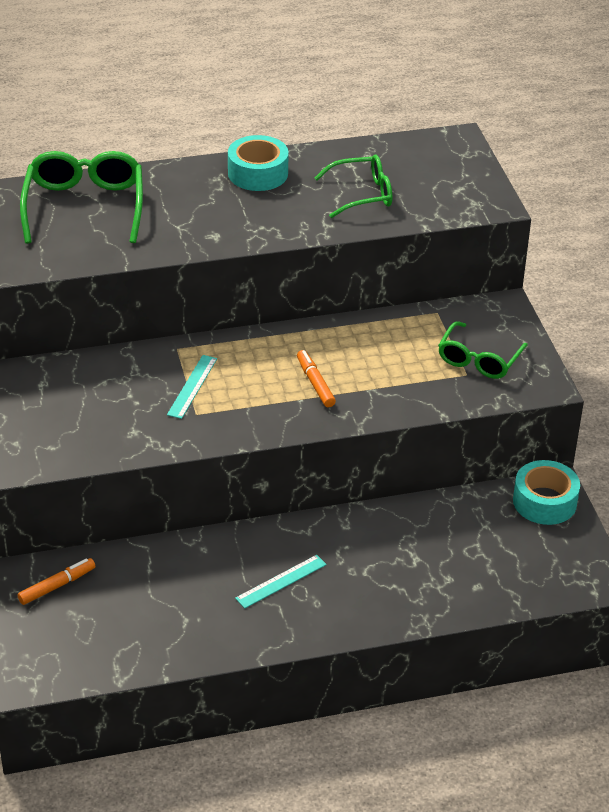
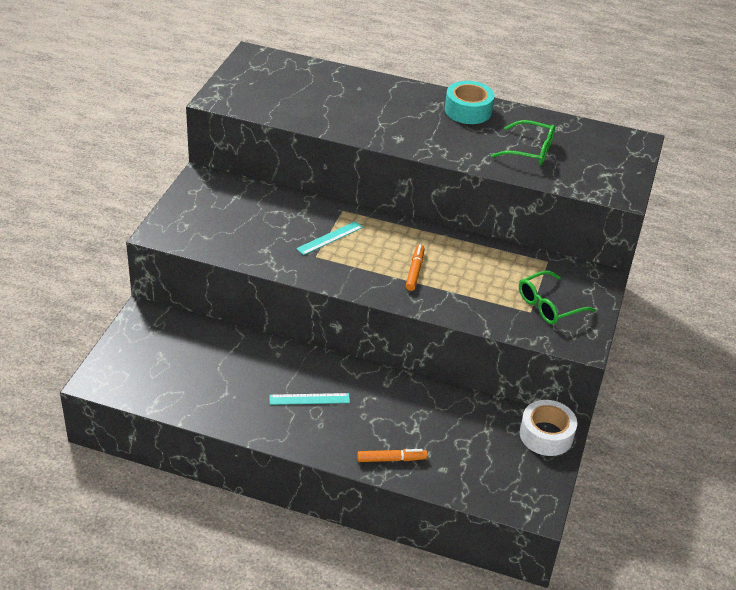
camera: 30 degrees right, 0 degrees up
orange marker [17,558,95,605] -> orange marker moved to [357,449,427,462]
green glasses [20,151,143,244] -> none
turquoise tape [513,460,580,525] -> white tape [520,400,577,456]

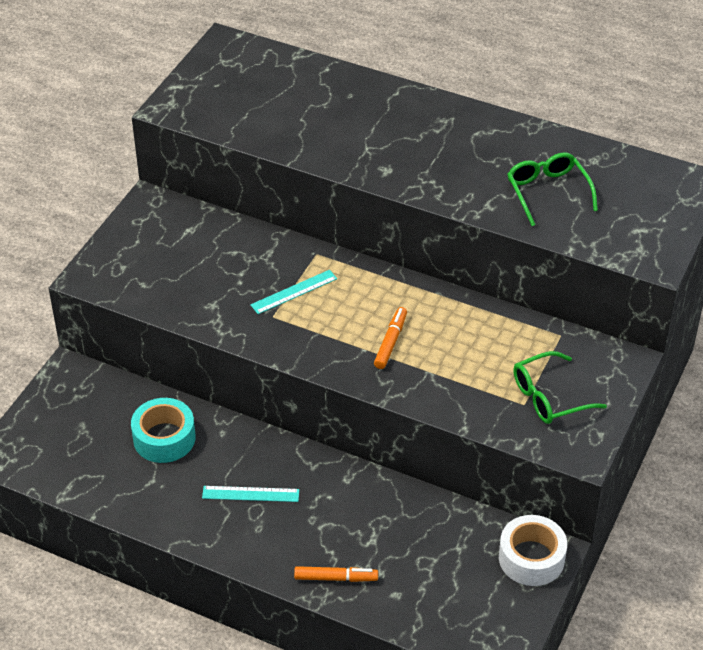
camera: 10 degrees right, 5 degrees up
turquoise tape [445,81,495,124] -> turquoise tape moved to [131,398,195,463]
green glasses [491,120,555,166] -> green glasses turned 135 degrees counterclockwise [507,152,598,226]

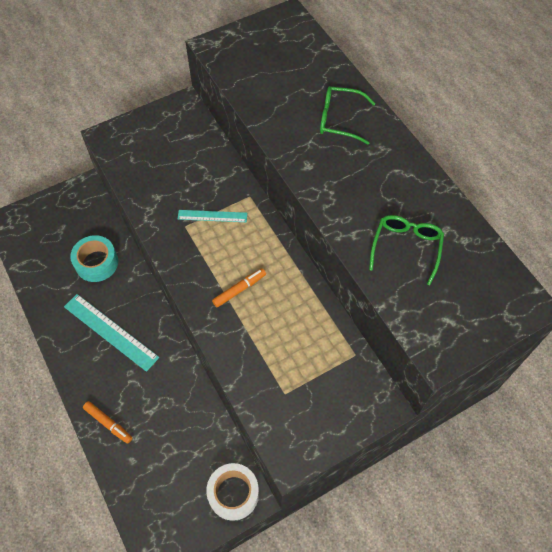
camera: 35 degrees right, 15 degrees up
turquoise ruler [202,486,299,502] -> turquoise ruler [64,294,159,372], size x1.68
green glasses [513,351,607,424] -> green glasses moved to [320,86,376,145]

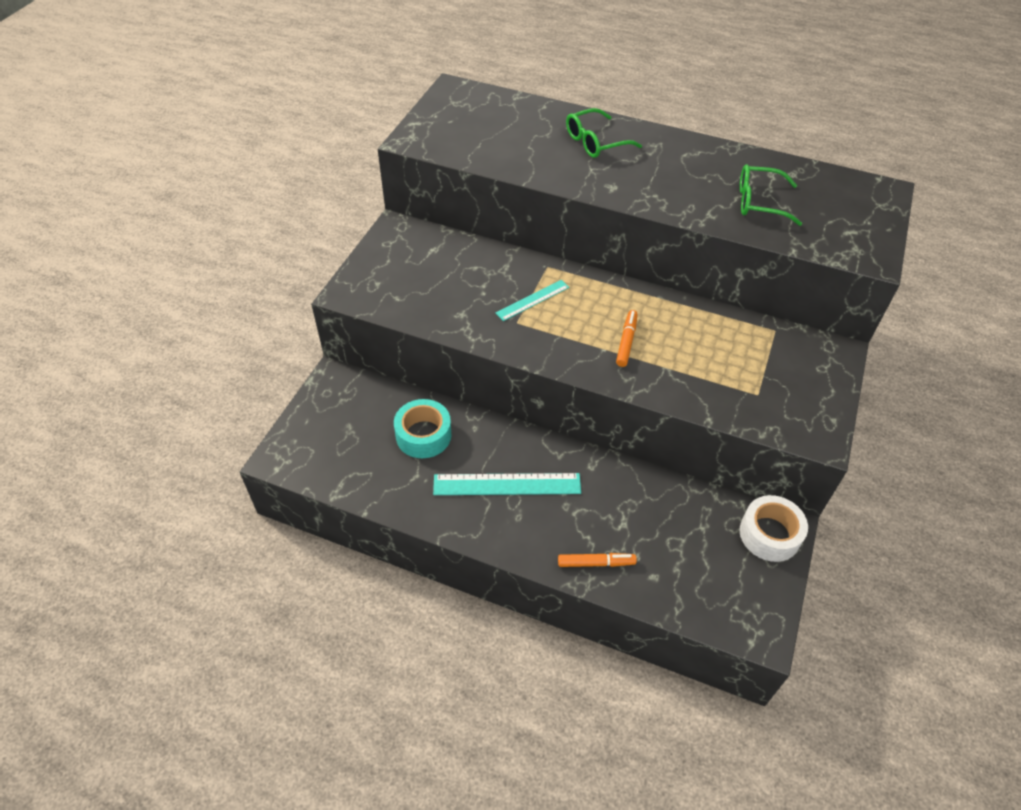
camera: 40 degrees left, 10 degrees down
green glasses [369,215,444,285] -> green glasses turned 60 degrees counterclockwise [740,164,802,226]

